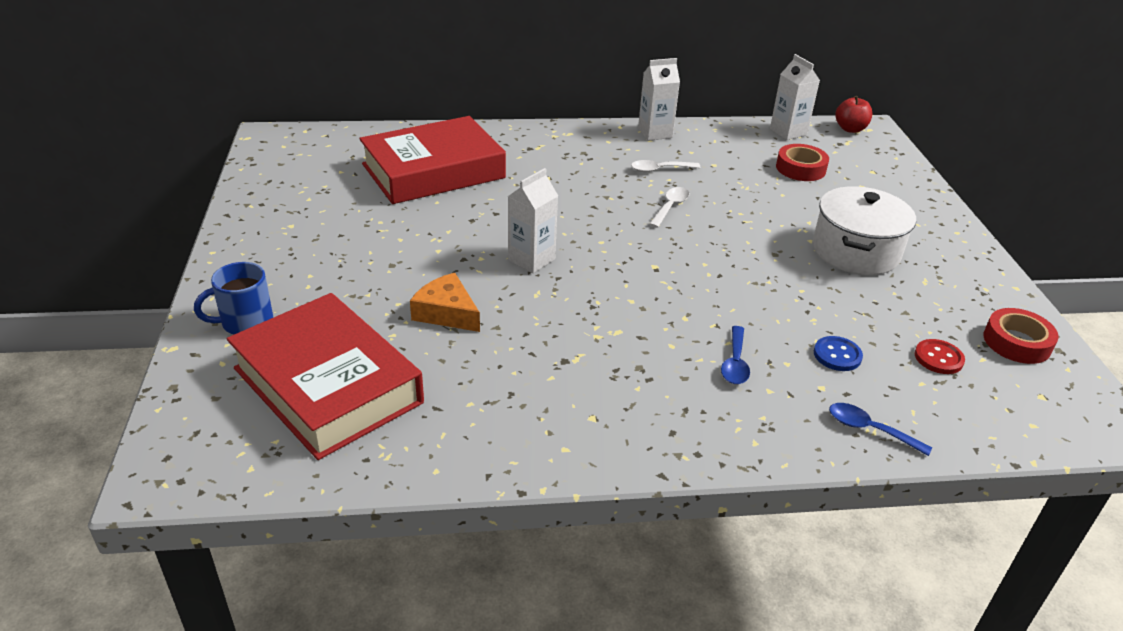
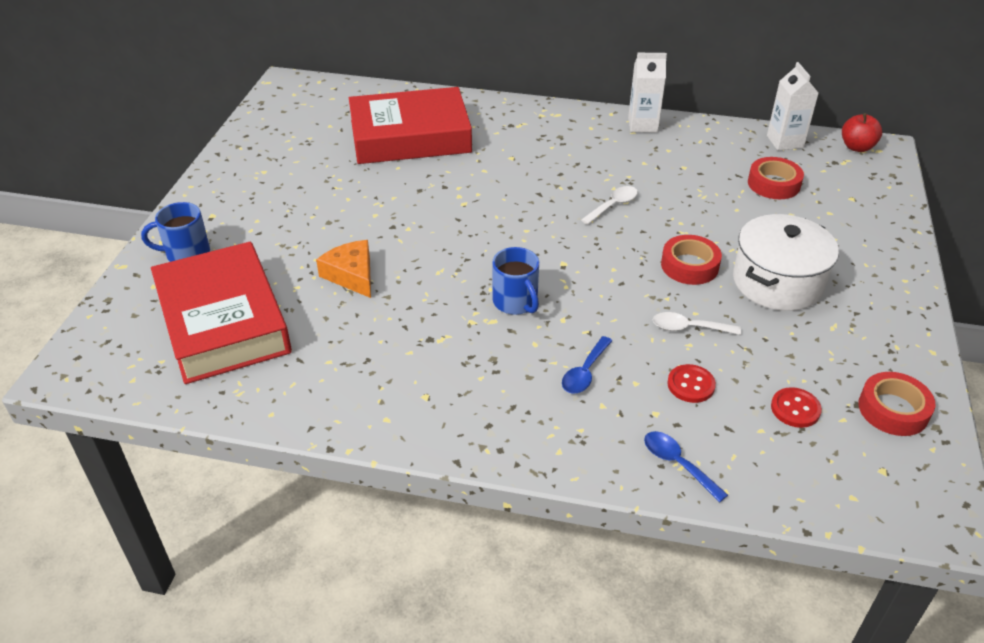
camera: 20 degrees right, 5 degrees up
white carton [508,168,558,273] -> none
white spoon [631,160,701,172] -> white spoon moved to [653,312,741,335]
blue button [814,336,863,371] -> red button [667,364,716,403]
none -> blue mug [492,247,539,315]
none -> red tape [661,235,722,285]

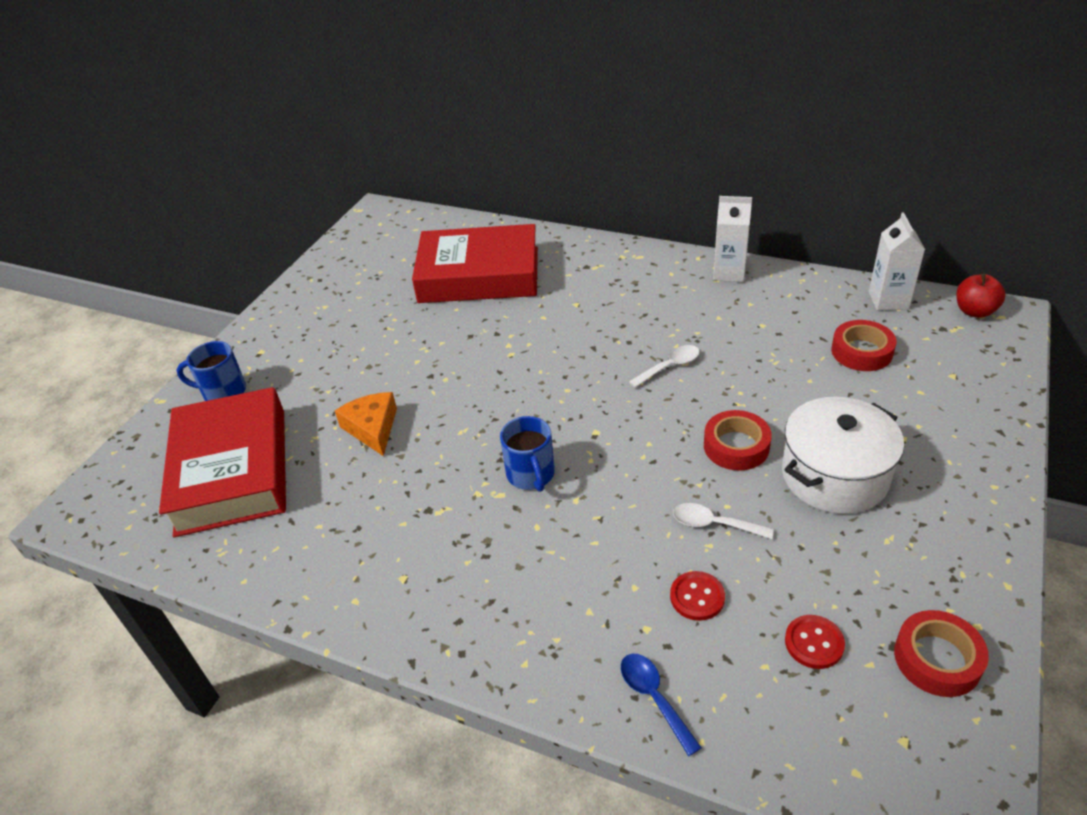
camera: 15 degrees right, 0 degrees up
blue spoon [562,336,612,394] -> none

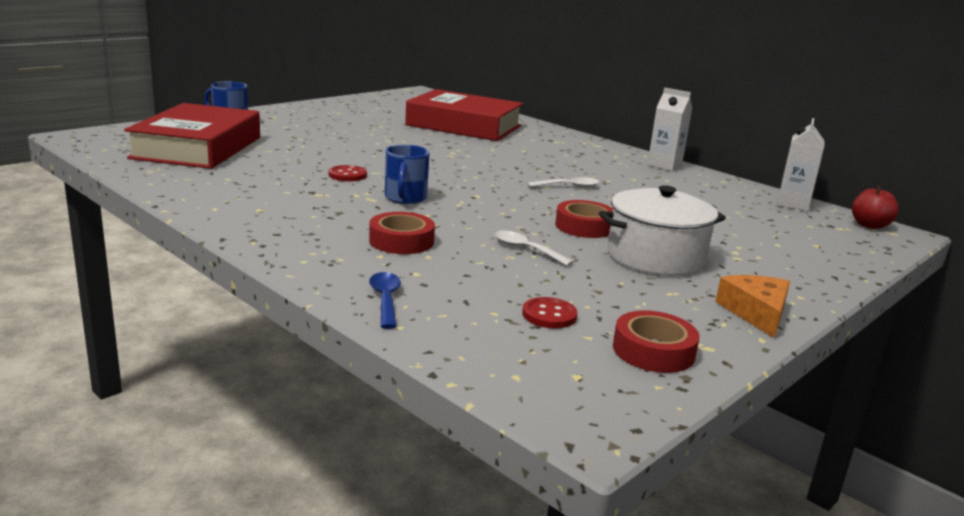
camera: 15 degrees right, 20 degrees down
orange cheese [335,392,397,456] -> orange cheese moved to [715,275,790,338]
red button [670,571,725,621] -> red button moved to [329,165,367,181]
red tape [831,320,896,371] -> red tape moved to [369,212,435,254]

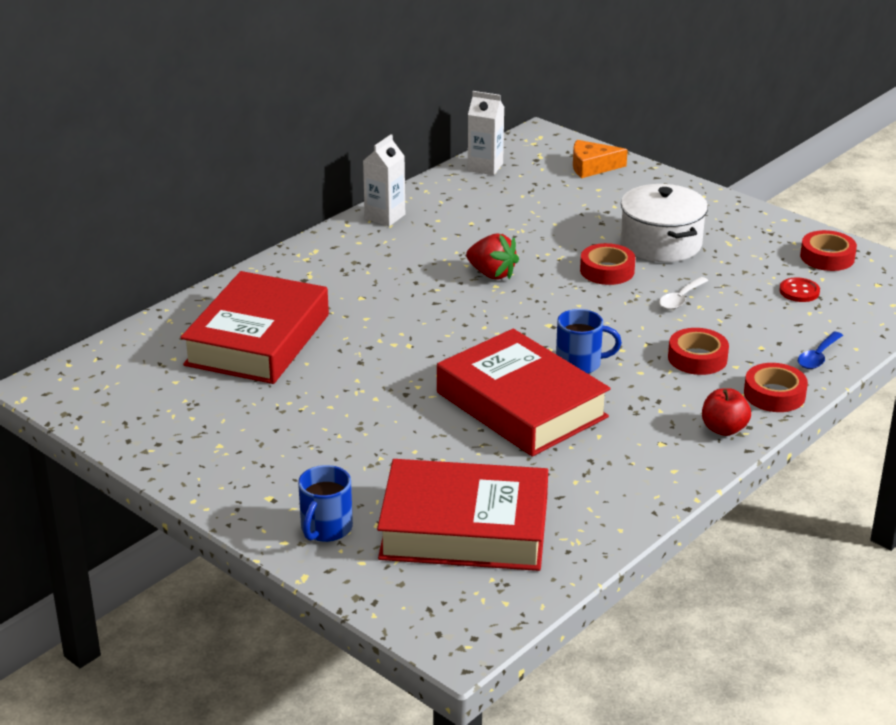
camera: 90 degrees left, 10 degrees up
red button [329,165,367,181] -> red book [437,329,611,457]
blue spoon [369,272,401,329] -> blue spoon turned 45 degrees counterclockwise [798,332,843,369]
white spoon [527,177,599,188] -> red strawberry [466,234,519,280]
orange cheese [715,275,790,338] -> orange cheese moved to [573,140,628,178]
red apple [852,185,899,229] -> red apple moved to [702,388,751,436]
none -> red tape [744,363,808,412]

